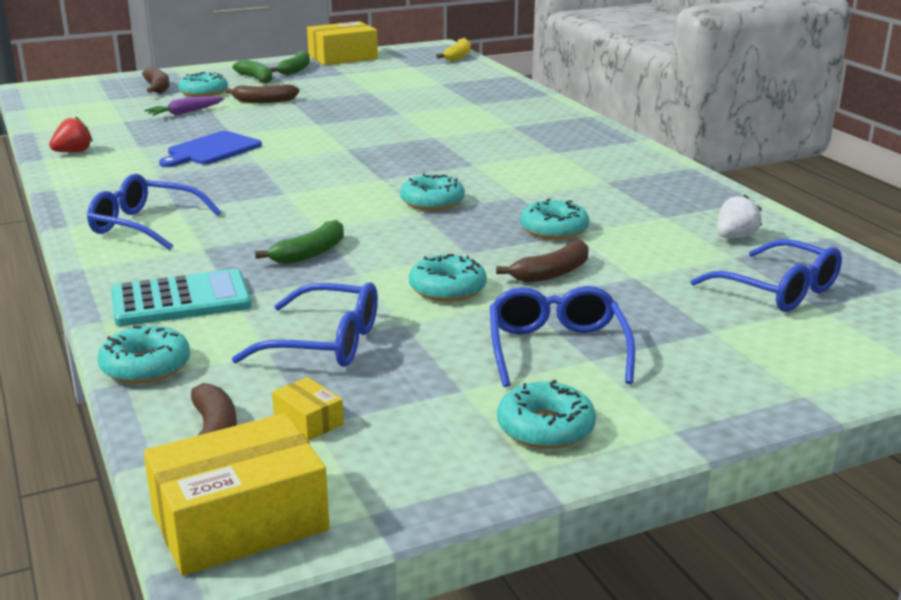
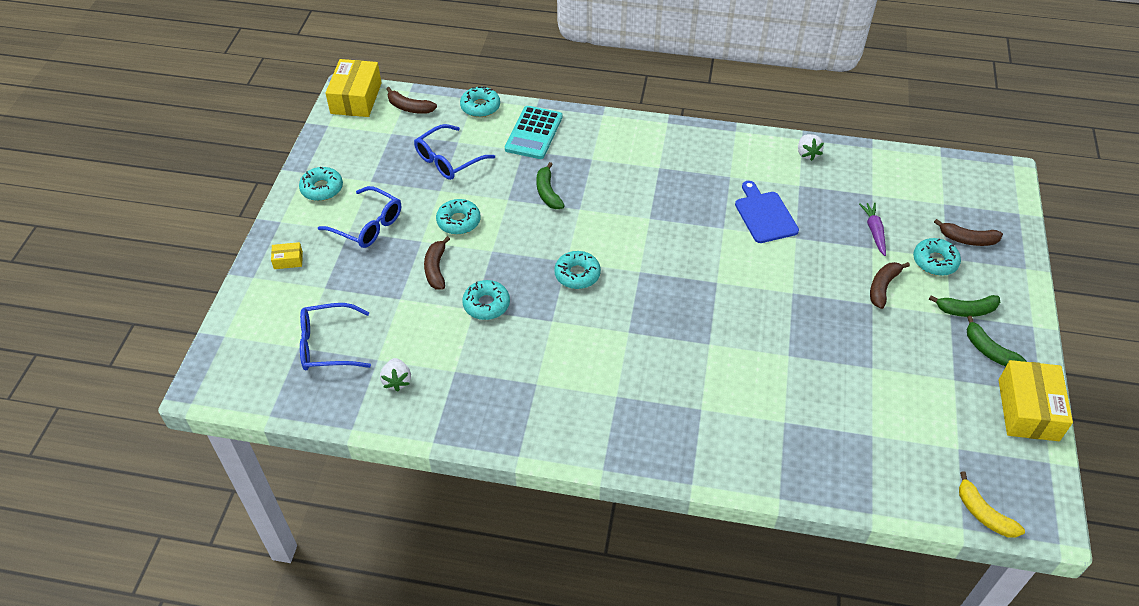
camera: 125 degrees right, 25 degrees up
red strawberry [49,116,92,152] -> white strawberry [798,134,824,161]
blue glasses [87,174,221,250] -> none
yellow box [272,377,344,441] -> yellow box moved to [271,242,303,269]

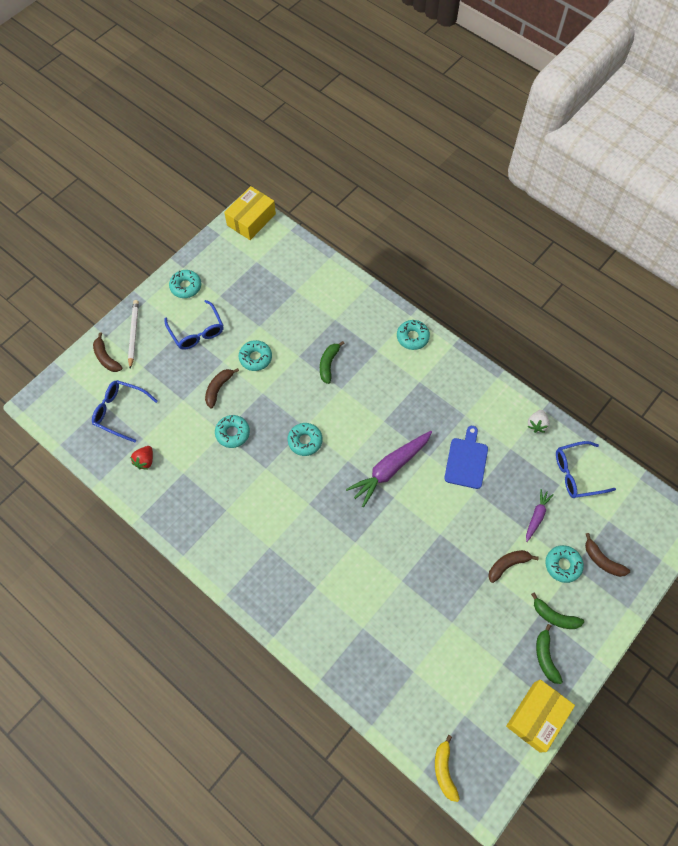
camera: 30 degrees right, 15 degrees up
yellow box [271,242,303,269] -> white pencil [128,300,139,369]
white strawberry [380,358,411,392] -> red strawberry [130,446,153,469]
brown banana [386,87,437,114] -> brown banana moved to [93,332,123,372]
blue glasses [414,124,495,180] -> blue glasses moved to [556,441,616,498]
turquoise donut [460,86,500,117] -> turquoise donut moved to [397,320,430,350]
turquoise calculator [505,106,562,159] -> none
none -> purple carrot [346,431,432,507]

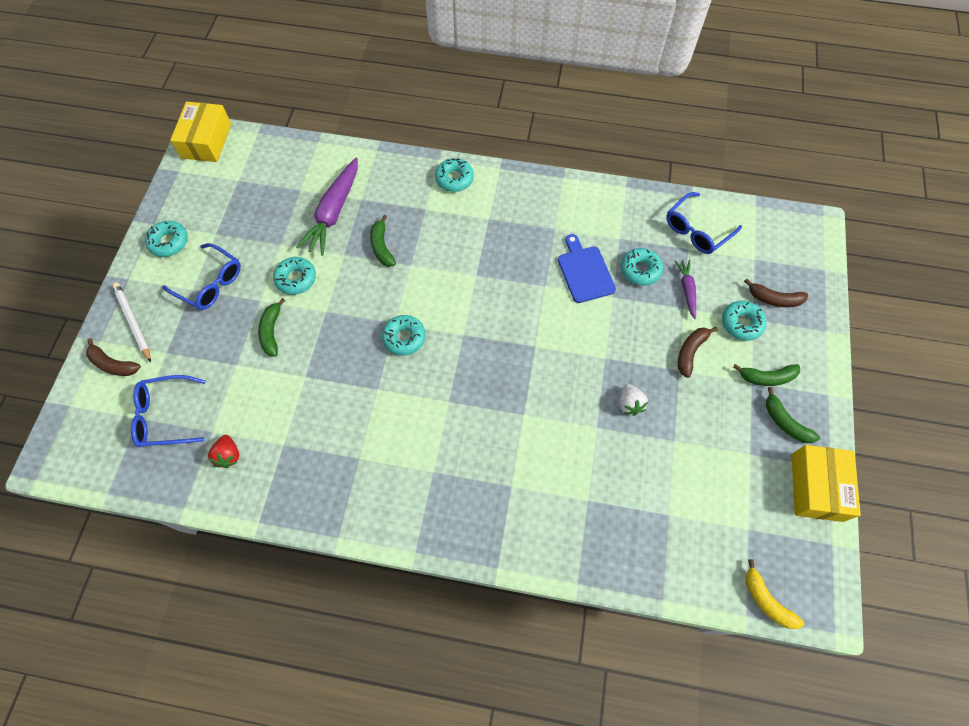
camera: 30 degrees left, 0 degrees up
brown banana [205,368,239,408] -> green banana [258,298,285,357]
turquoise donut [215,415,250,448] -> turquoise donut moved to [621,248,663,286]
purple carrot [346,431,432,507] -> purple carrot moved to [296,158,358,255]
white strawberry [527,410,550,433] -> white strawberry moved to [619,384,648,416]

